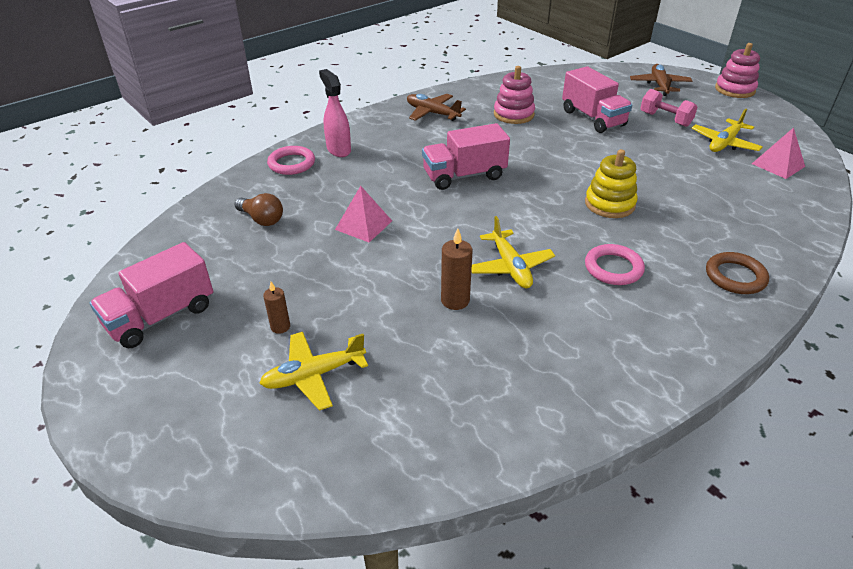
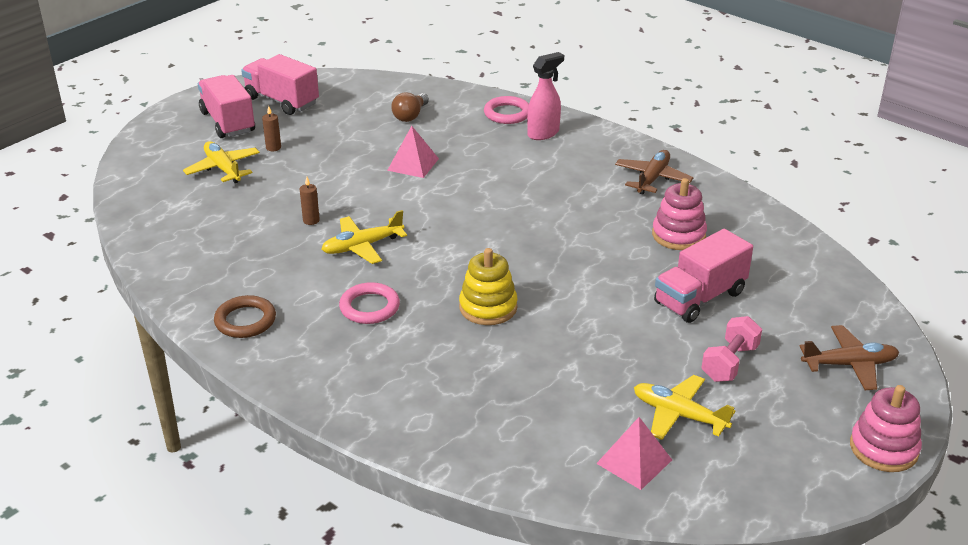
camera: 80 degrees right, 5 degrees down
pink truck [422,123,510,190] -> pink truck moved to [198,75,255,138]
brown candle [441,228,473,310] -> brown candle [300,177,320,225], size x0.65
brown ring [706,252,769,294] -> brown ring moved to [214,295,276,338]

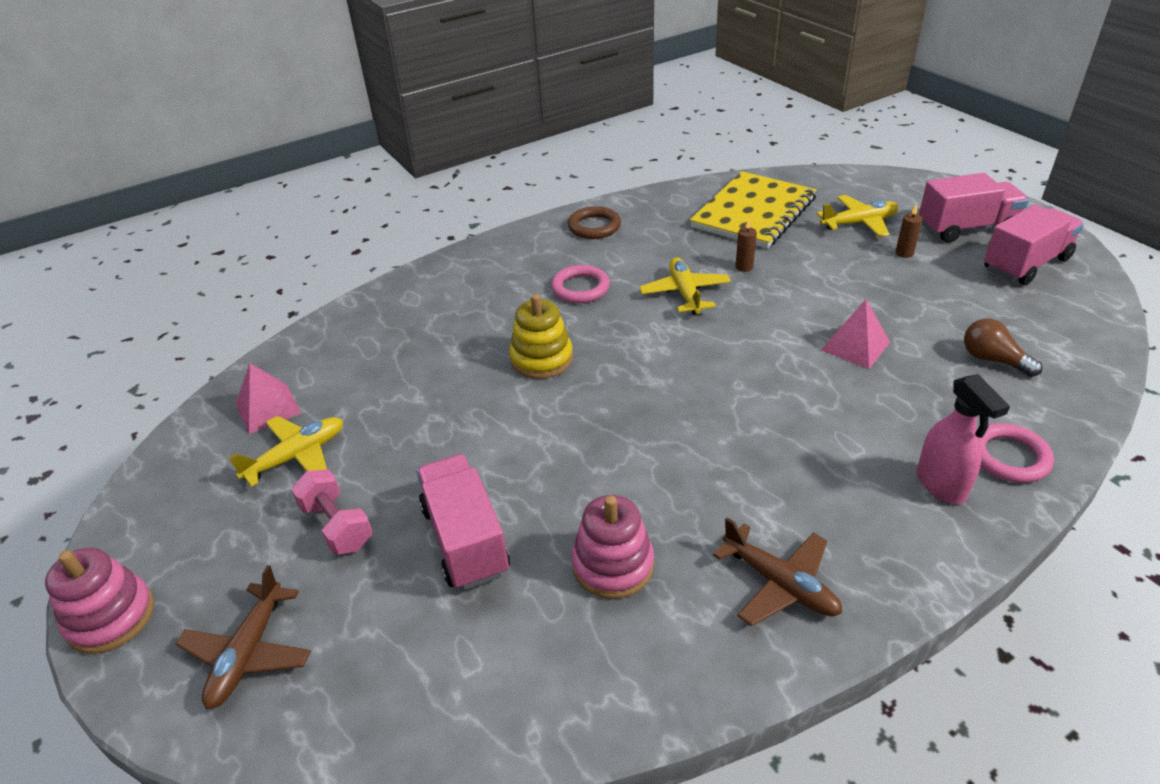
camera: 110 degrees right, 5 degrees up
none -> yellow notebook [690,171,817,249]

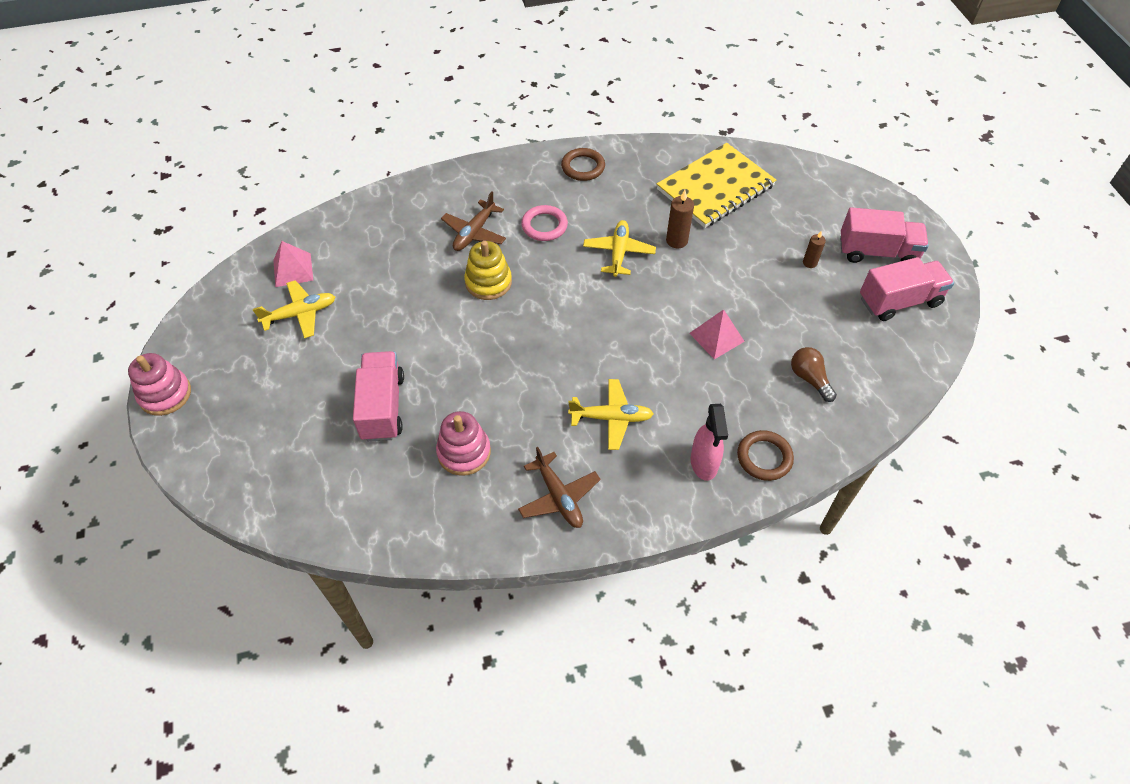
camera: 15 degrees right, 15 degrees up
brown plane [176,565,311,709] -> brown plane moved to [441,192,506,251]
pink dumbbell [291,469,373,555] -> none
brown candle [735,219,757,272] -> brown candle [666,190,694,249], size x1.54
yellow plane [816,195,899,237] -> yellow plane moved to [568,379,653,450]
pink ring [979,423,1054,483] -> brown ring [737,430,794,481]

